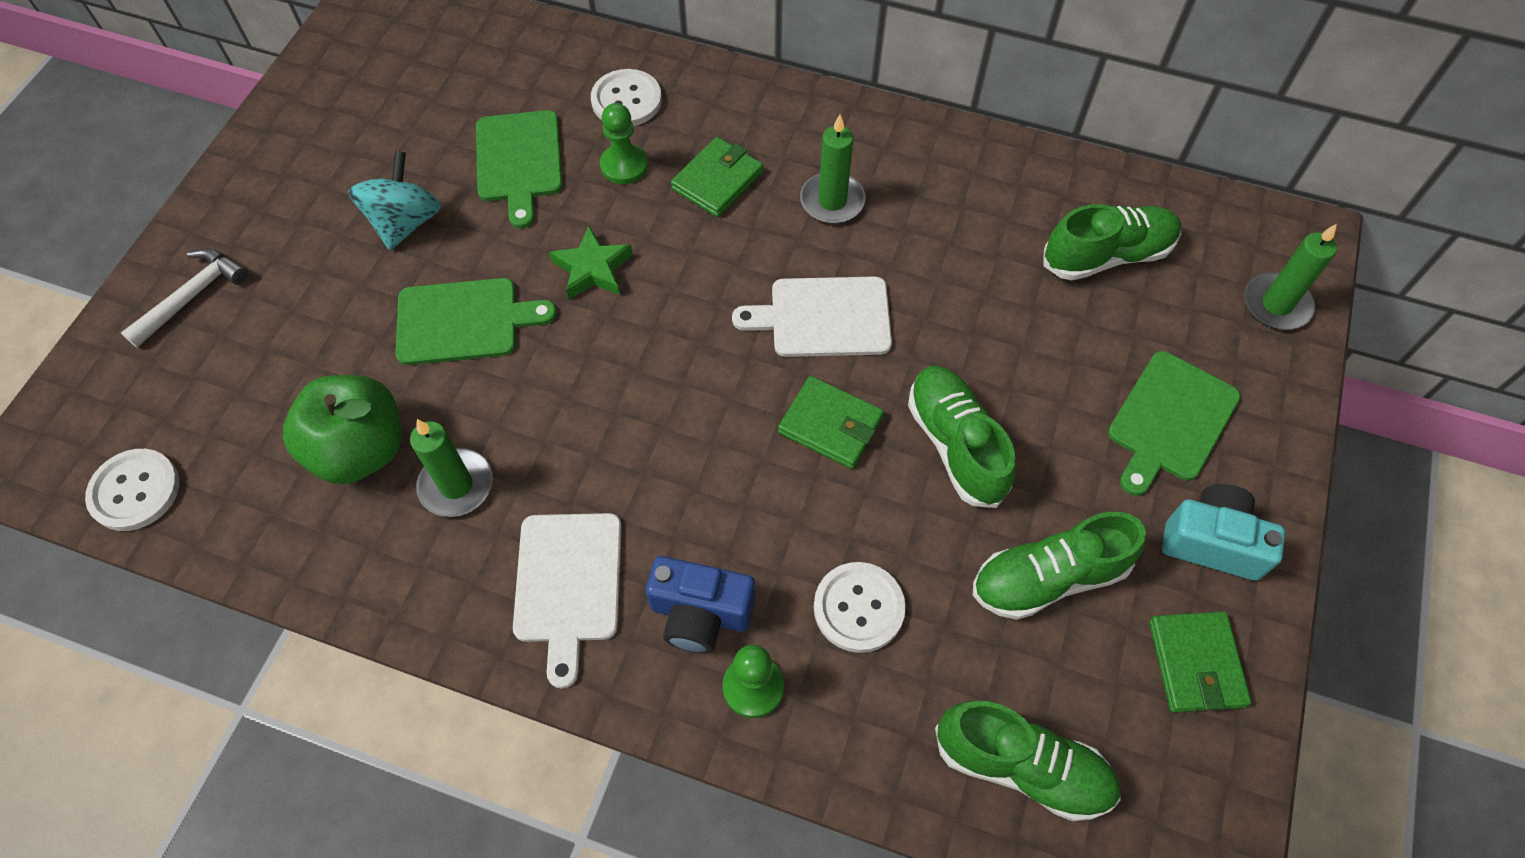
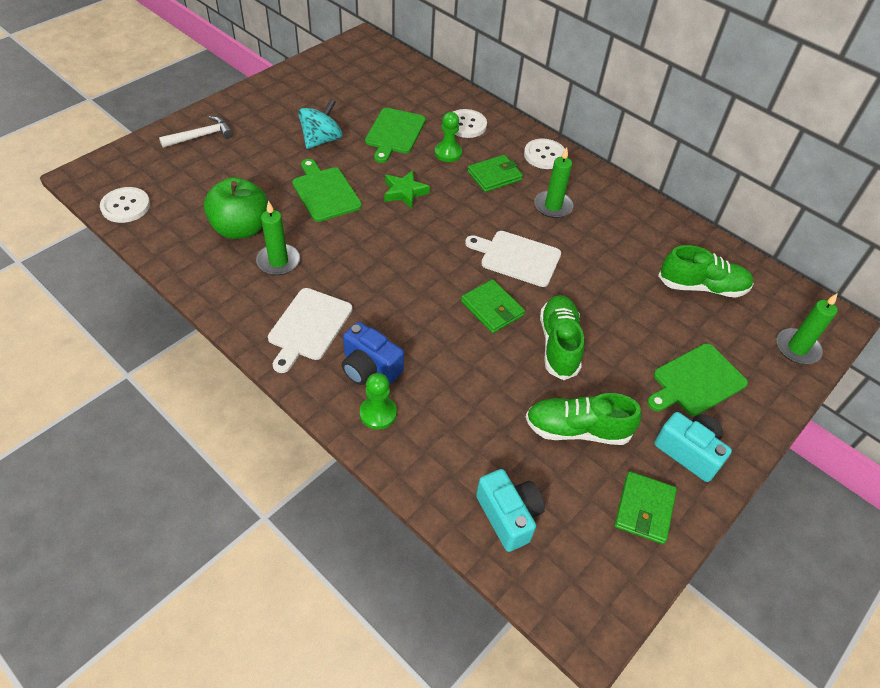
camera: 20 degrees right, 10 degrees down
green cutting board [396,278,557,365] -> green cutting board turned 135 degrees counterclockwise [292,159,362,222]
white button [814,562,906,653] -> white button moved to [524,139,565,169]
green shoe [935,701,1121,821] -> turquoise camera [476,469,545,552]

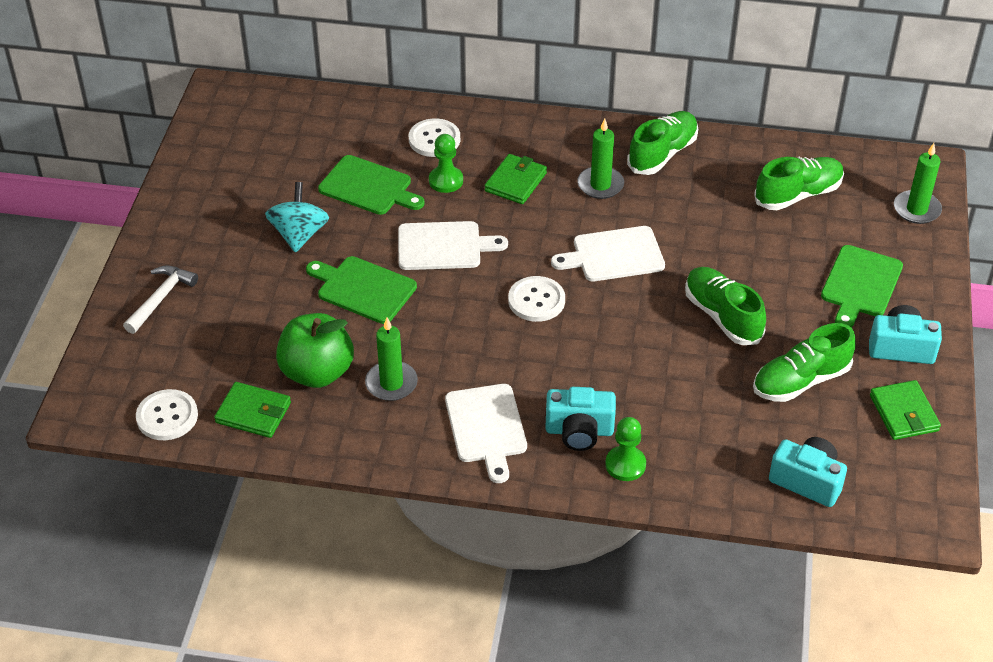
camera: 30 degrees left, 5 degrees down
blue camera [341,322,404,385] -> turquoise camera [545,387,616,451]
green cutting board [365,108,426,163] -> green cutting board turned 45 degrees counterclockwise [318,155,425,215]
green star [384,170,430,208] -> white cutting board [398,221,508,270]
green wallet [461,279,525,333] -> green wallet moved to [214,382,291,438]
white button [524,139,565,169] -> white button moved to [508,276,565,322]
none -> green shoe [627,111,698,175]

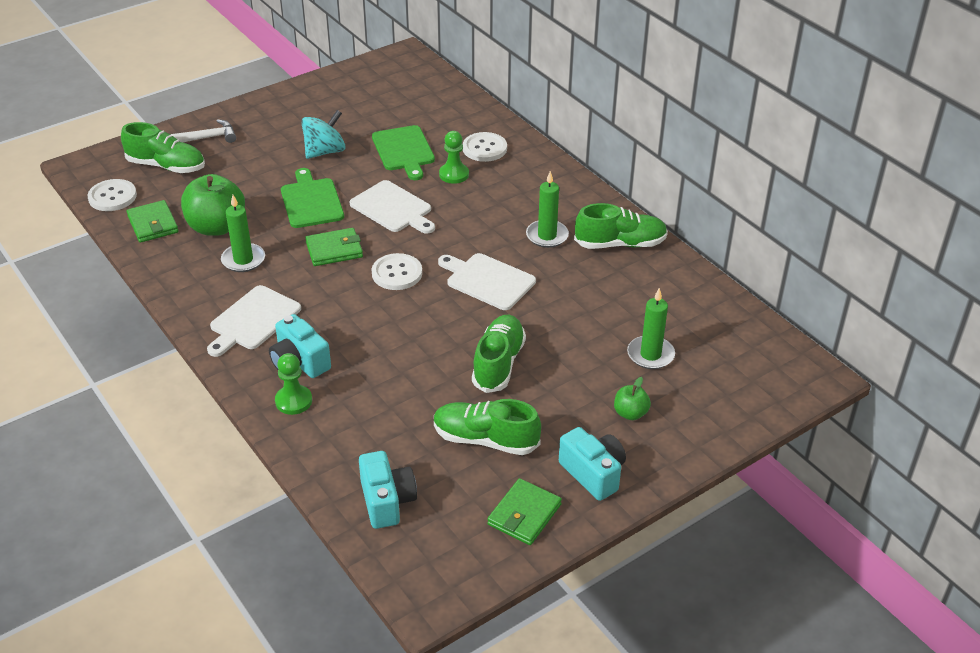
camera: 45 degrees right, 5 degrees down
green wallet [484,154,547,204] -> green wallet moved to [305,228,363,266]
green shoe [754,157,844,210] -> green shoe moved to [121,122,205,173]
green cutting board [821,245,903,328] -> green apple [614,377,651,420]
green candle [894,143,942,224] -> green candle moved to [627,288,675,369]

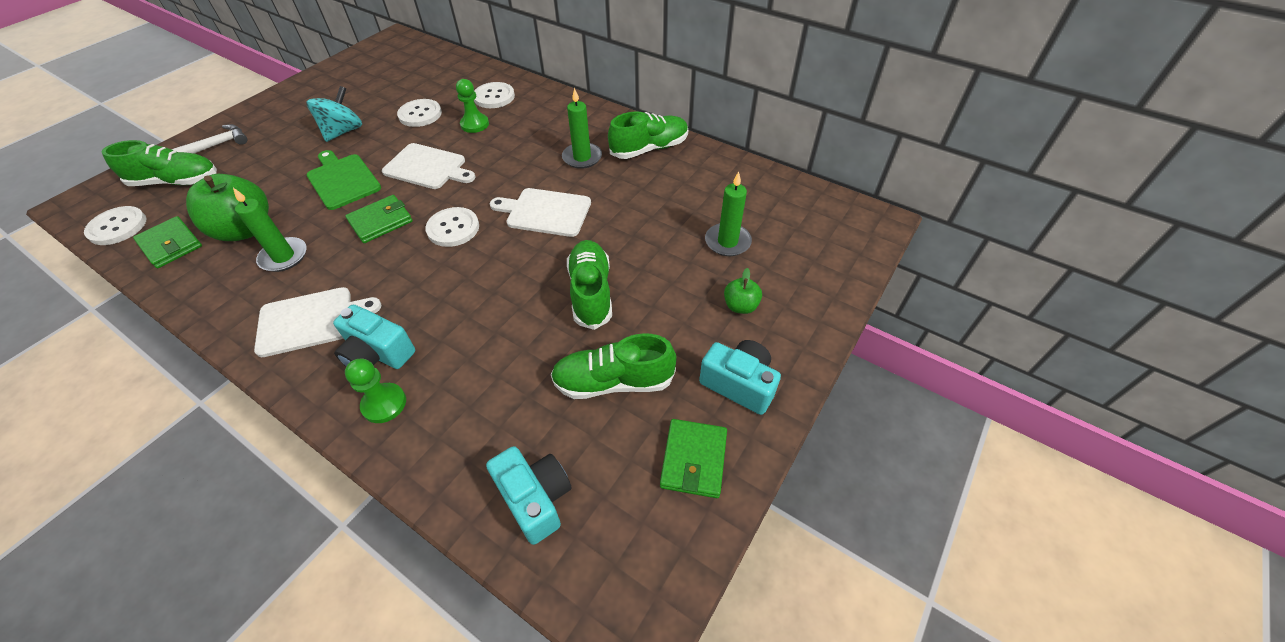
camera: 20 degrees left, 10 degrees up
white cutting board [207,285,301,357] -> white cutting board turned 120 degrees counterclockwise [254,287,382,357]
green cutting board [372,125,435,180] -> white button [397,99,442,127]

